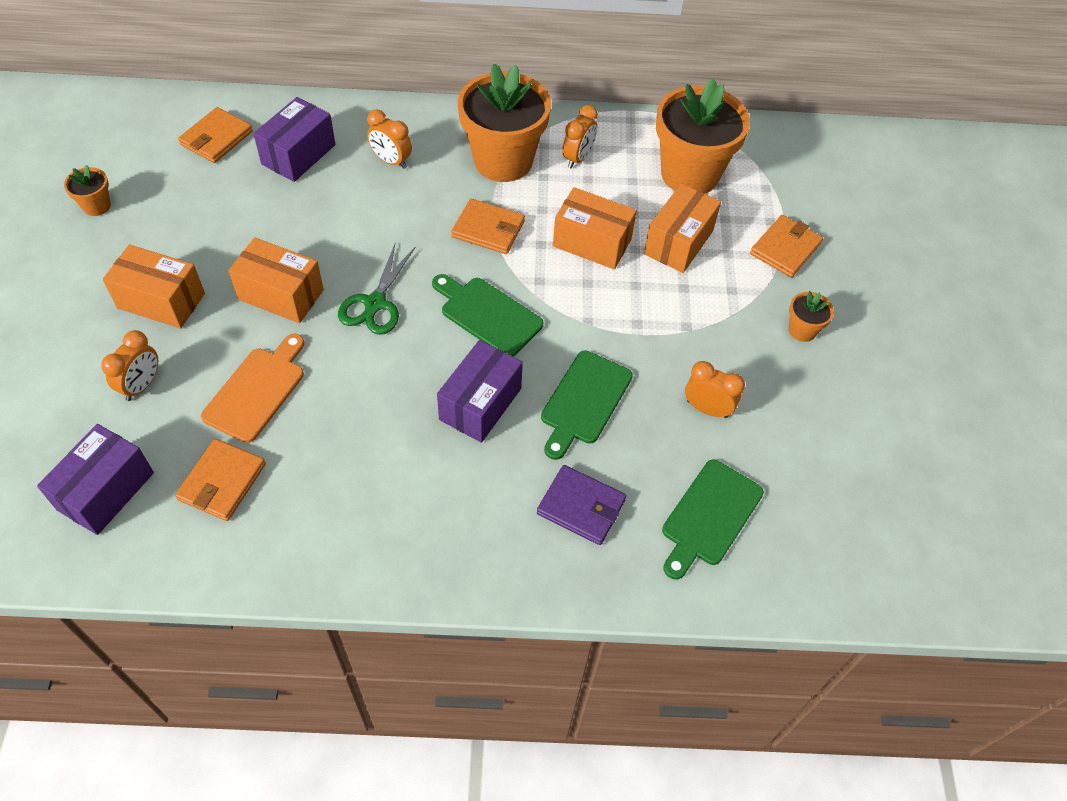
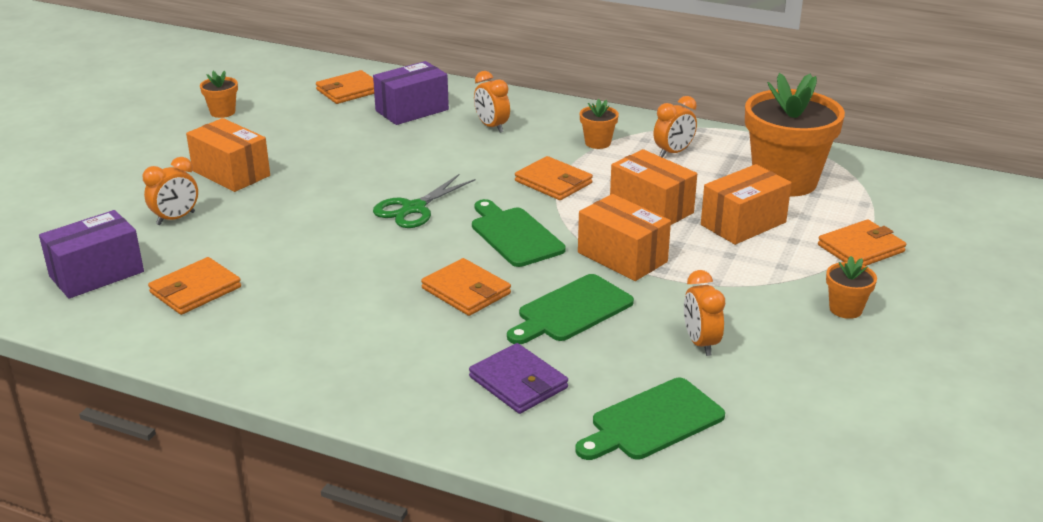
camera: 25 degrees right, 25 degrees down
orange cutting board [201,334,304,443] -> none
orange box [228,238,324,323] -> orange box moved to [578,194,671,281]
purple box [437,340,523,443] -> orange wallet [421,258,511,316]
orange flower pot [458,64,551,182] -> orange flower pot [580,99,619,149], size x0.43
orange clock [685,361,745,418] -> orange clock turned 150 degrees counterclockwise [684,270,725,356]

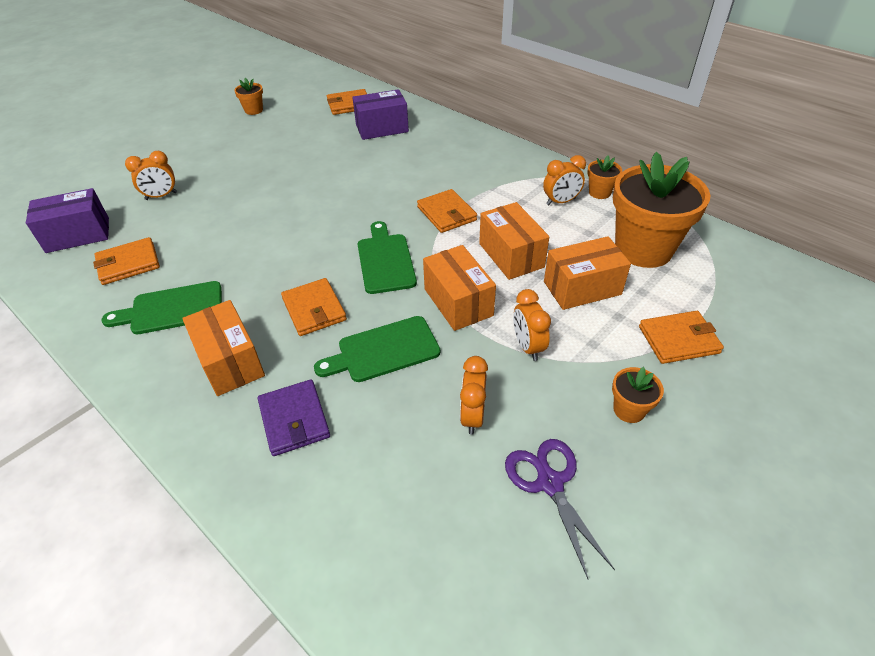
camera: 20 degrees right, 15 degrees up
orange box [186,118,270,192] -> orange box moved to [182,300,265,396]
green scissors [373,174,476,228] -> none
orange clock [474,71,510,133] -> orange clock moved to [513,289,551,361]
green cutting board [575,378,725,460] -> green cutting board moved to [101,281,222,334]
orange flower pot [580,99,619,149] -> orange flower pot moved to [587,156,622,199]
none -> purple scissors [505,439,615,580]

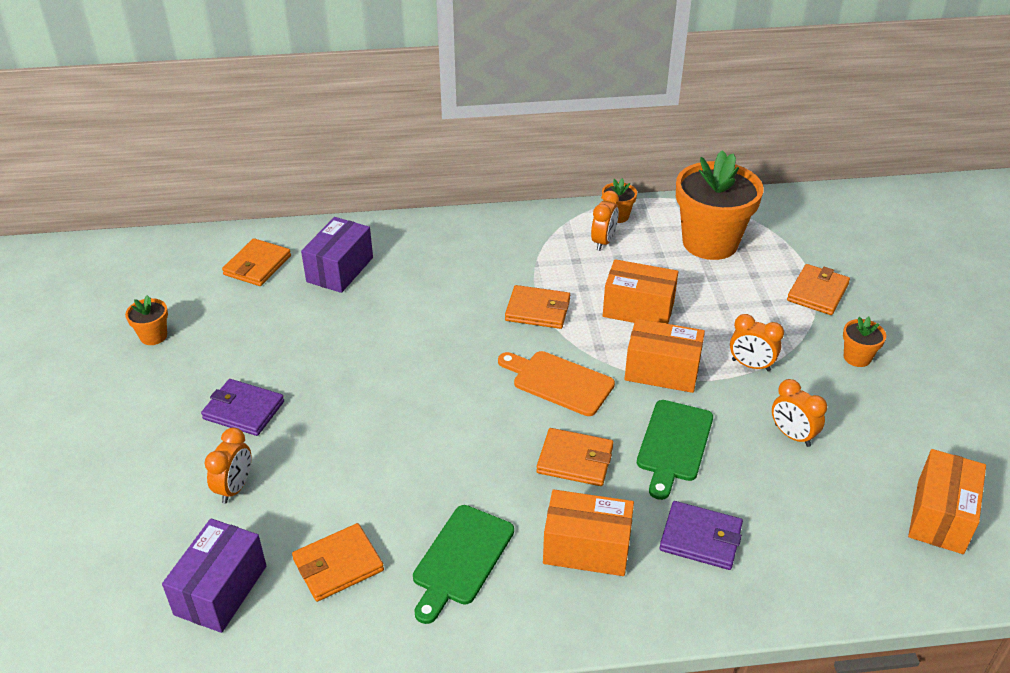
camera: 50 degrees left, 5 degrees down
orange wallet [93,237,160,285] -> orange wallet turned 45 degrees clockwise [292,523,384,602]
green cutting board [358,221,417,294] -> orange cutting board [498,351,615,416]
purple scissors [505,439,615,580] -> none
orange box [544,236,631,310] -> orange box moved to [908,449,986,554]
none -> purple wallet [201,379,284,436]

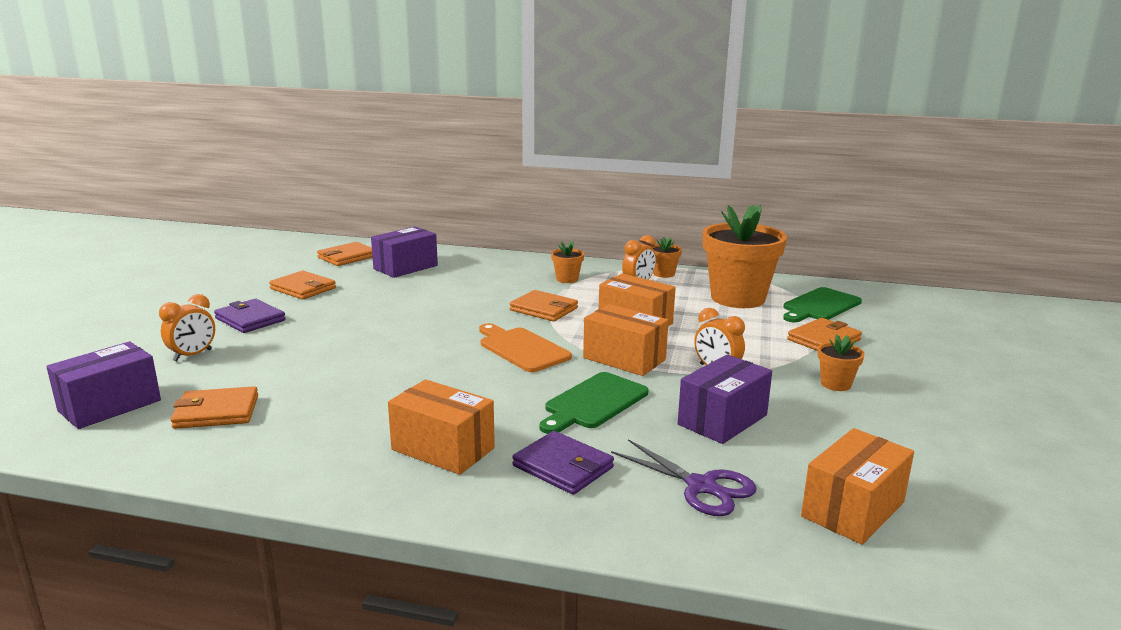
camera: 20 degrees right, 20 degrees down
orange flower pot [125,295,168,345] -> orange flower pot moved to [551,241,584,283]
green cutting board [413,505,514,624] -> green cutting board moved to [783,287,862,322]
orange wallet [536,428,614,486] -> orange wallet moved to [269,271,336,299]
orange clock [772,379,827,447] -> purple box [678,354,772,444]
none -> purple scissors [611,439,757,516]

